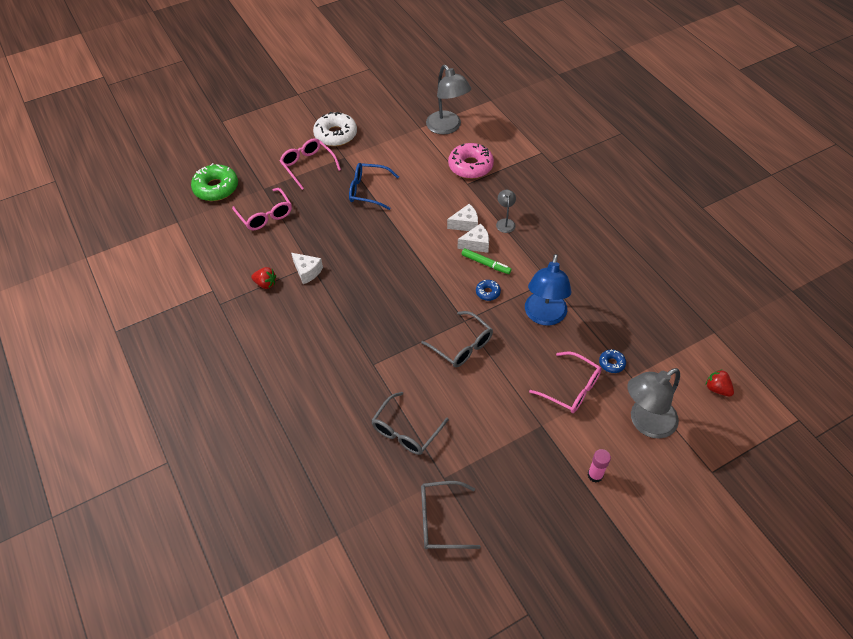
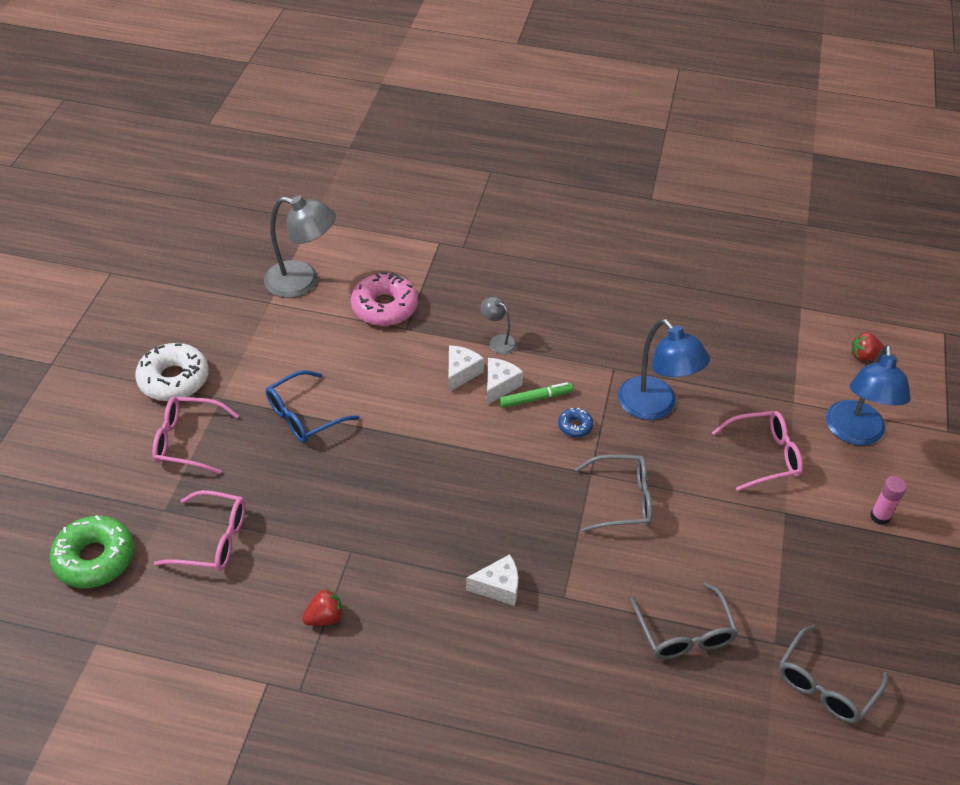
camera: 50 degrees left, 5 degrees down
white cheese [291,253,323,284] -> white cheese moved to [466,554,518,606]
blue donut [599,349,626,373] -> none
grey lamp [627,368,680,439] -> blue lamp [826,344,911,446]

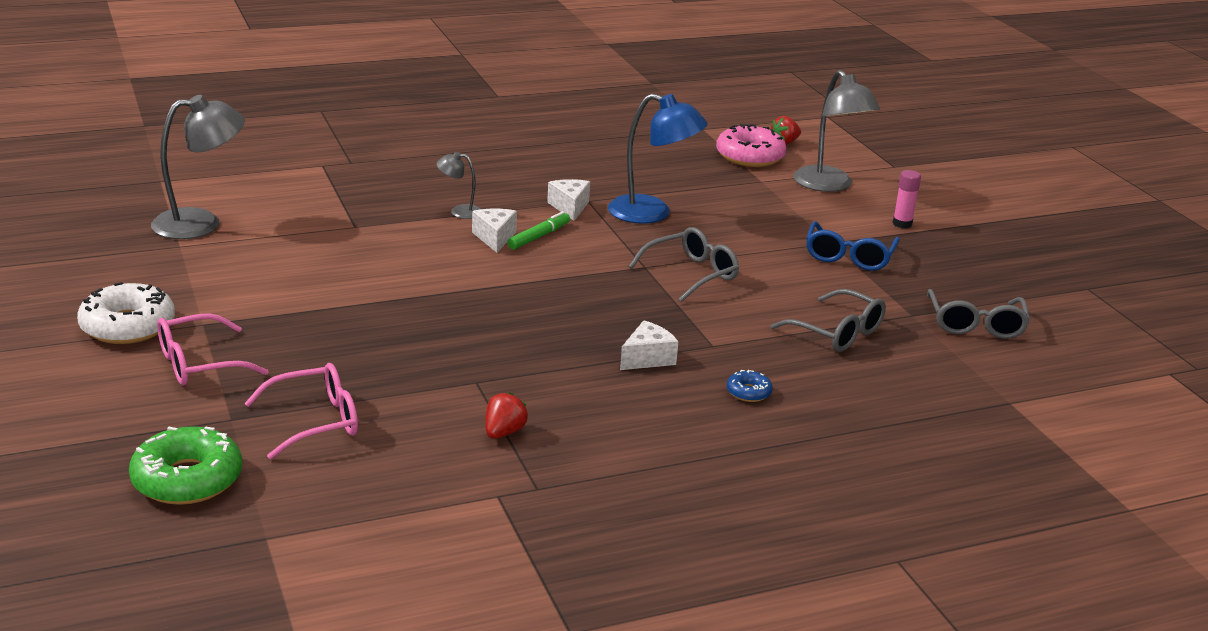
camera: 35 degrees left, 20 degrees down
blue glasses [266,370,359,443] -> blue glasses moved to [806,221,900,271]
pink donut [351,272,418,326] -> pink donut moved to [716,124,787,167]
white cheese [448,345,484,392] -> white cheese moved to [547,179,590,221]
blue donut [558,408,593,437] -> blue donut moved to [727,370,773,402]
pink glasses [712,411,803,491] -> none
blue lamp [826,344,911,446] -> grey lamp [793,70,880,192]

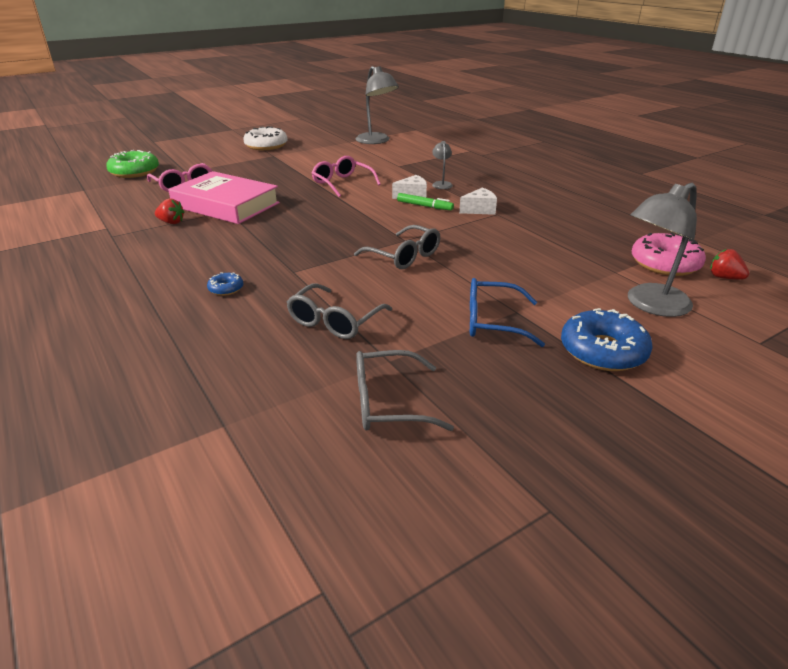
camera: 80 degrees right, 5 degrees up
pink glasses [157,313,269,385] -> pink glasses moved to [312,156,381,197]
blue lamp [608,94,708,224] -> none
white cheese [620,320,678,370] -> none
pink glue stick [892,170,921,228] -> blue donut [561,308,653,371]
none -> pink book [168,171,280,224]

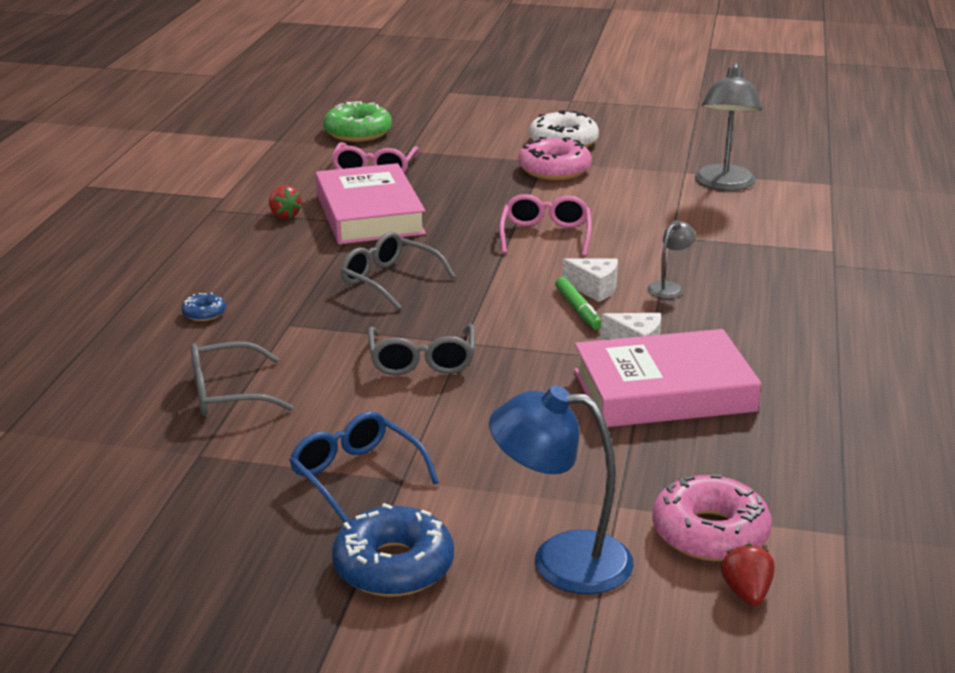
camera: 45 degrees right, 5 degrees down
grey glasses [356,350,454,431] -> grey glasses moved to [341,232,456,310]
grey lamp [628,183,697,317] -> blue lamp [489,385,634,594]
none -> pink donut [518,137,592,180]
none -> pink book [574,329,761,427]

